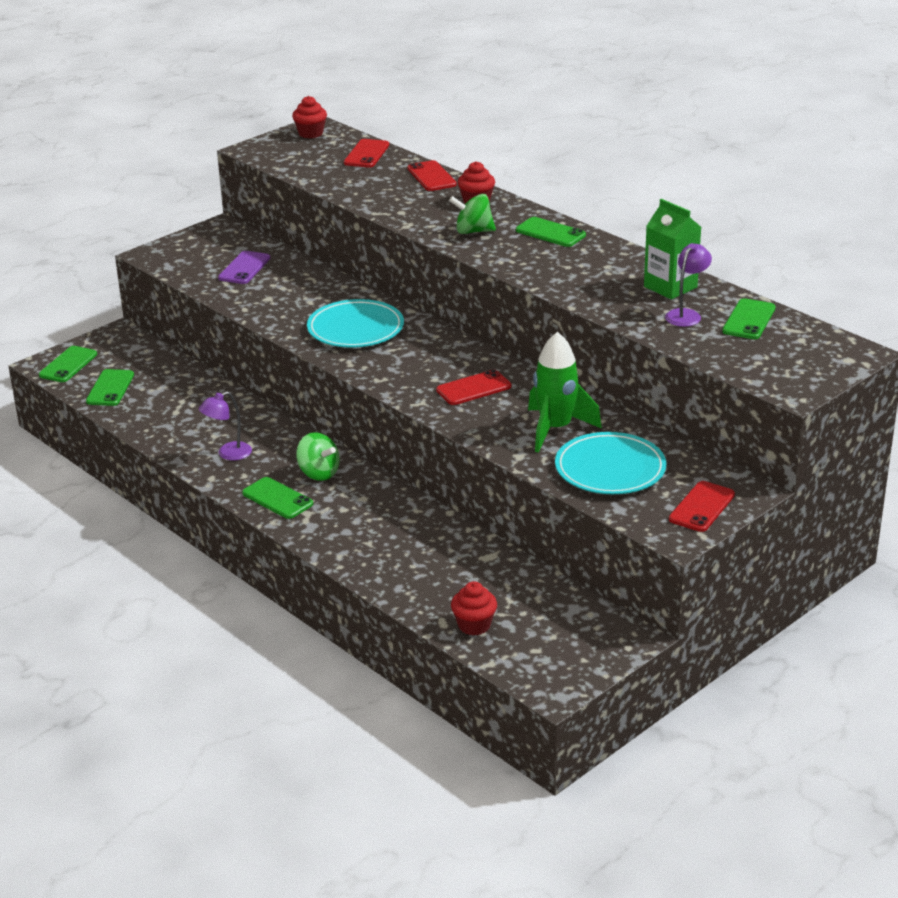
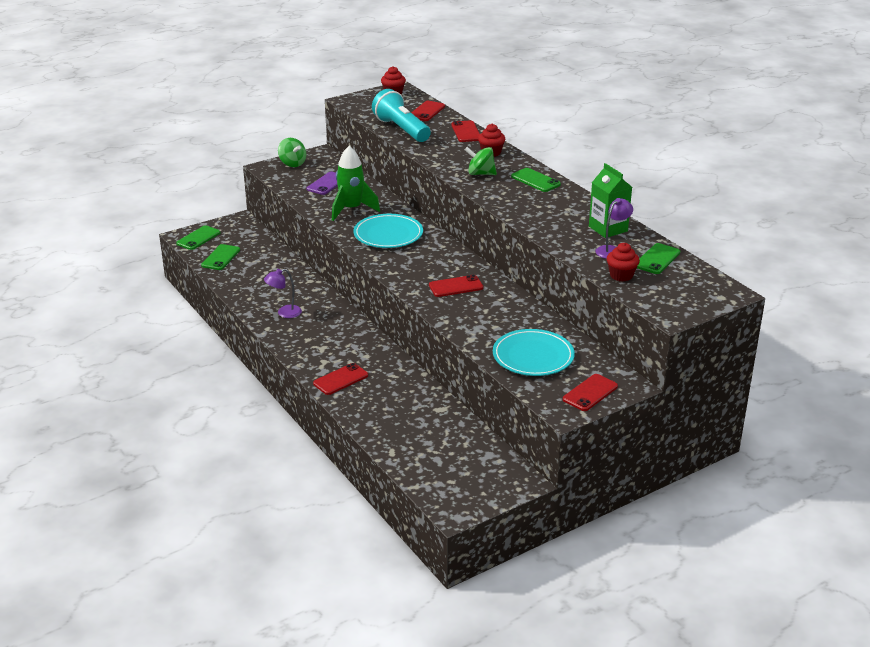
camera: 10 degrees right, 0 degrees up
green phone [242,477,313,519] -> none
green spinning top [296,432,340,481] -> green spinning top moved to [278,138,306,167]
red cupcake [451,581,497,635] -> red cupcake moved to [607,243,640,282]
green rocket [528,332,602,453] -> green rocket moved to [332,146,380,221]
none -> red phone [313,363,368,395]
none -> turquoise flashlight [372,89,431,142]

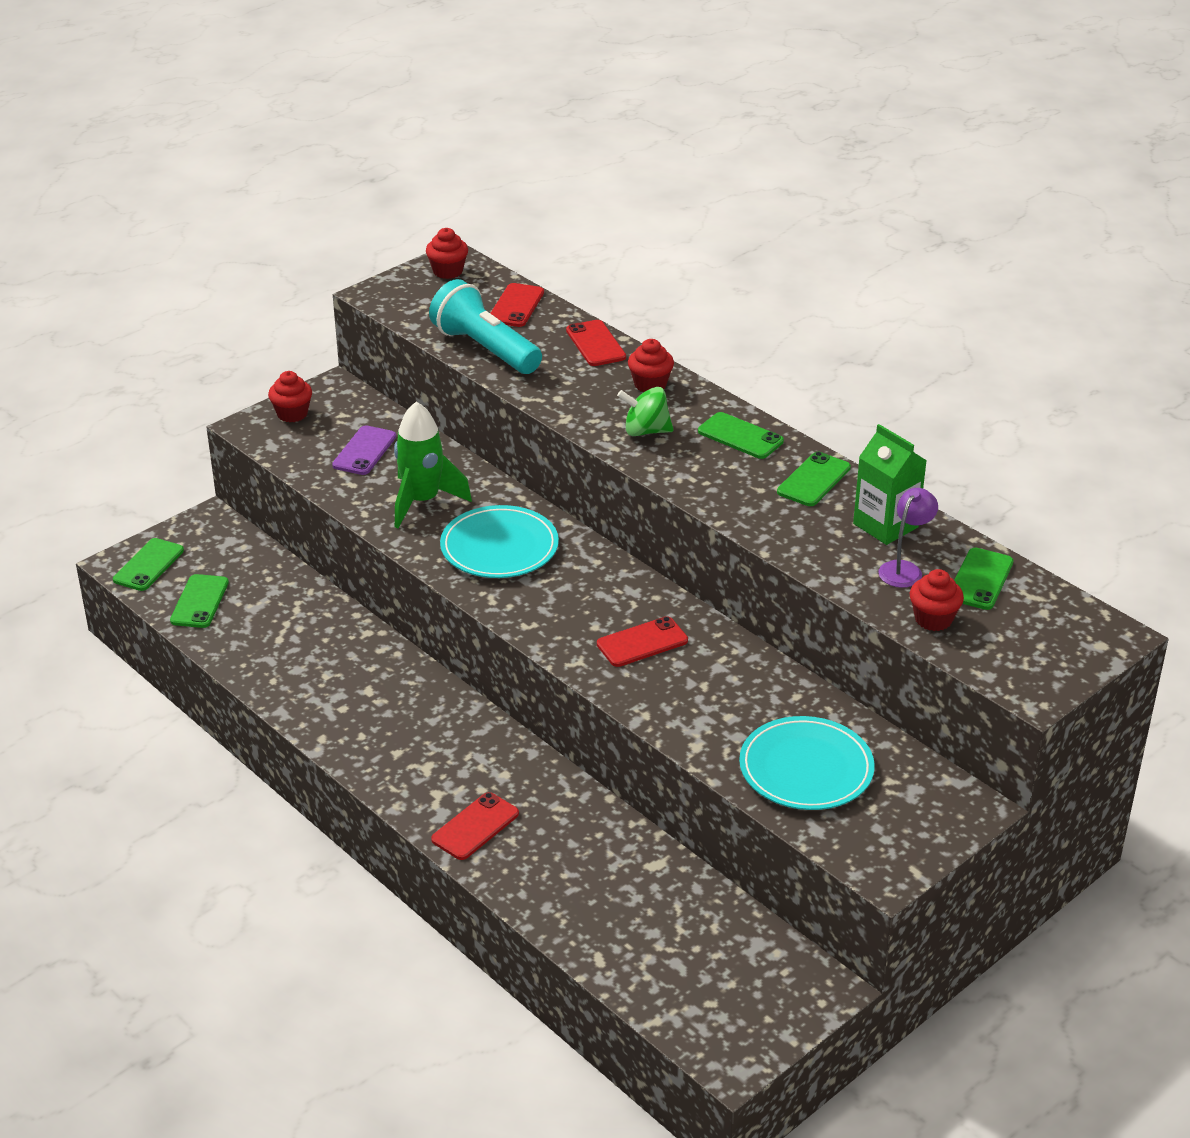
camera: 10 degrees left, 5 degrees up
purple lamp [264,269,302,318] -> none
green spinning top [278,138,306,167] -> red cupcake [268,371,312,423]
red phone [563,374,618,411] -> none
none -> green phone [777,452,851,506]

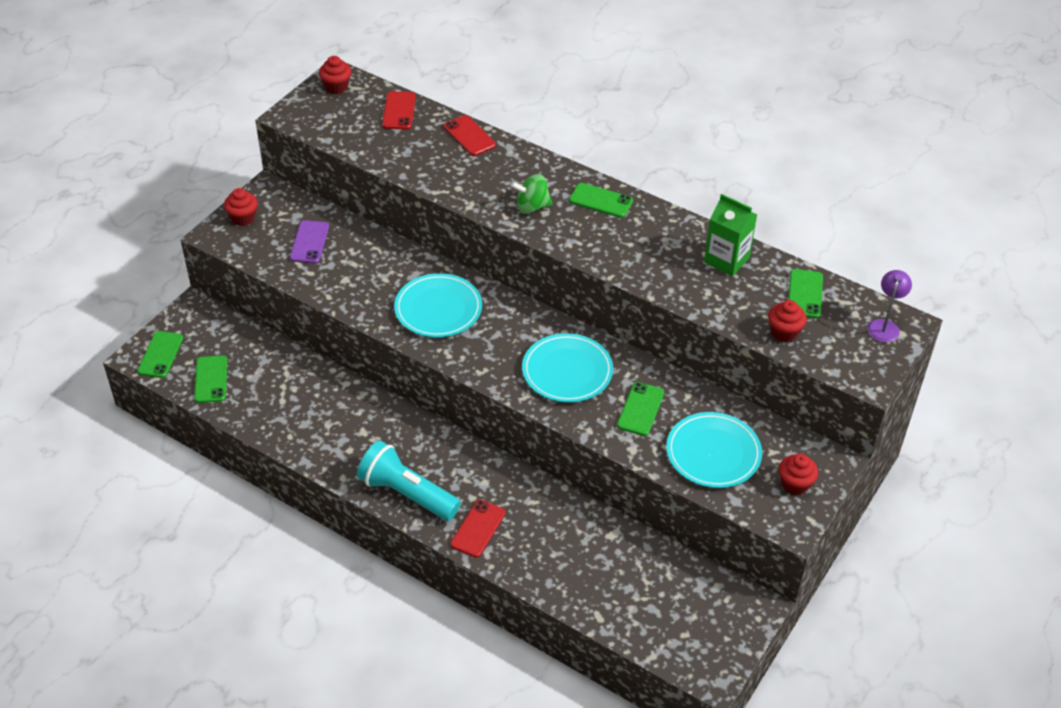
camera: 15 degrees left, 10 degrees up
green rocket [394,401,472,528] -> none
turquoise flashlight [429,279,542,374] -> turquoise flashlight moved to [357,440,461,521]
red phone [597,616,688,667] -> turquoise plate [522,333,613,403]
red cupcake [628,339,674,392] -> red cupcake moved to [779,454,818,495]
green phone [777,452,851,506] -> green phone moved to [617,382,664,436]
purple lamp [878,488,938,588] -> purple lamp moved to [868,270,912,342]

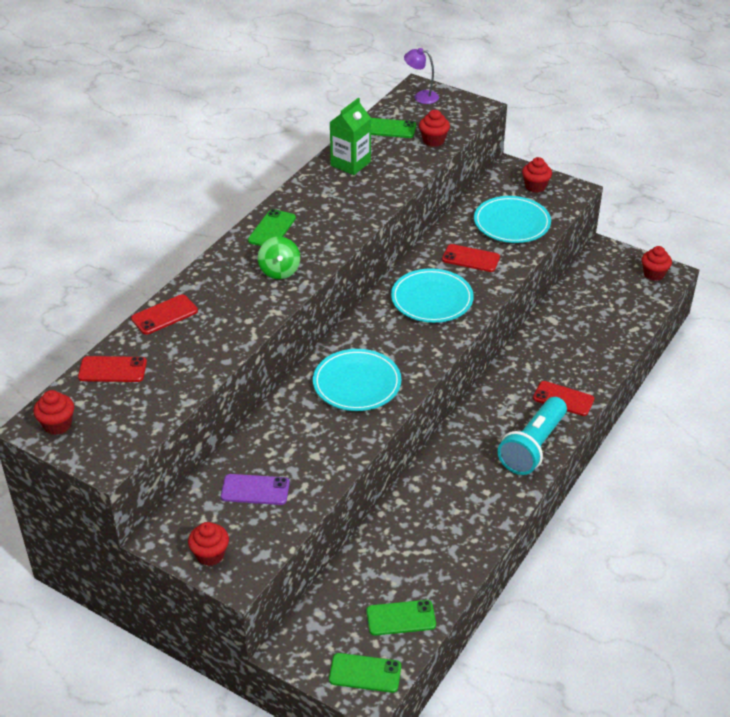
camera: 90 degrees left, 5 degrees down
green phone [617,382,664,436] -> red phone [442,244,500,272]
none -> red cupcake [642,246,672,281]

